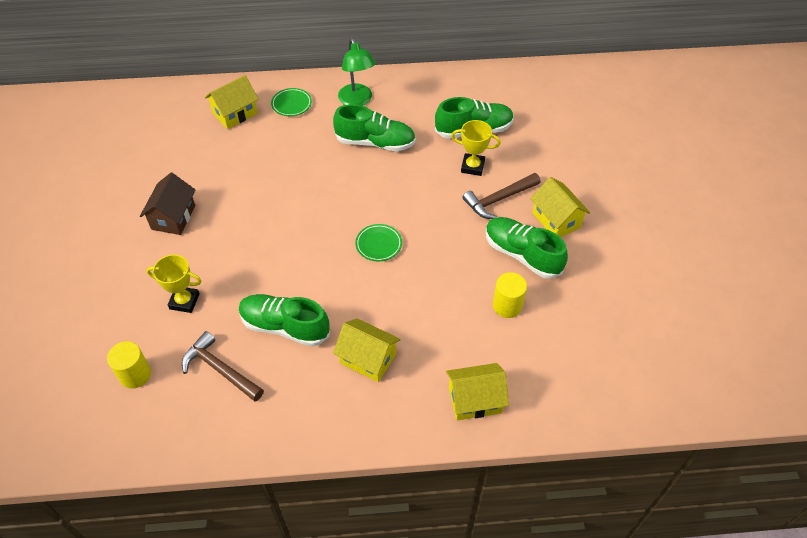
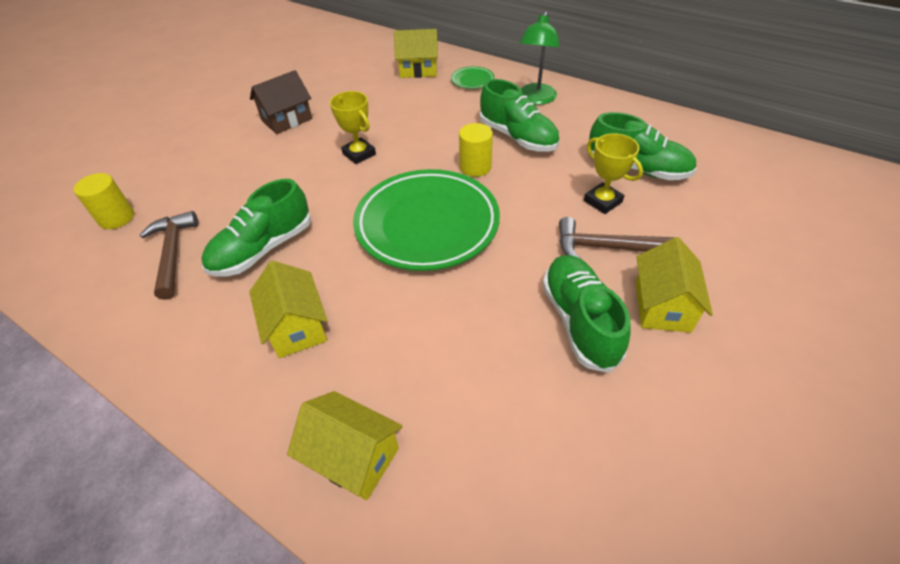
camera: 40 degrees right, 5 degrees down
yellow trophy [147,255,201,313] -> yellow trophy moved to [330,91,376,164]
green shoe [239,294,330,347] -> green shoe turned 105 degrees counterclockwise [202,179,311,277]
green plate [355,224,402,261] -> green plate [353,169,500,271], size x2.45
yellow cylinder [493,272,527,318] -> yellow cylinder moved to [459,123,493,177]

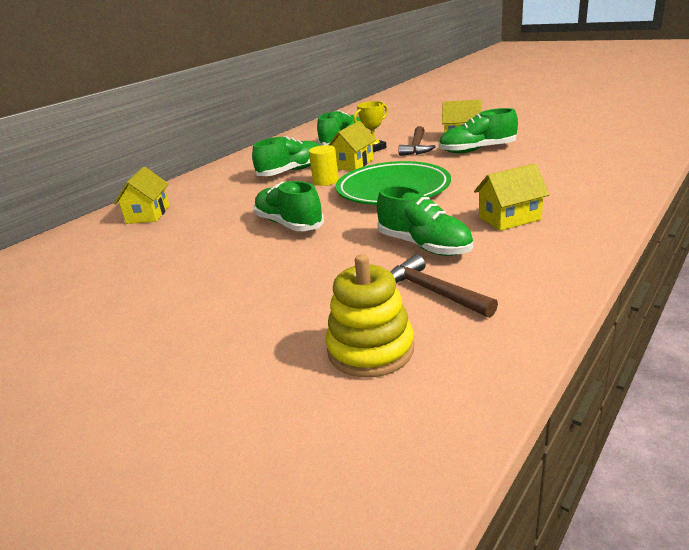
camera: 85 degrees left, 20 degrees down
yellow cylinder [73,173,134,229] -> yellow stacking toy [326,254,414,378]
brown hammer [140,211,198,300] -> brown hammer turned 60 degrees clockwise [390,254,498,318]
brown house [250,70,312,134] -> none
yellow house [287,391,403,500] -> yellow house moved to [329,121,376,171]
yellow trophy [330,91,376,164] -> green shoe [254,181,324,231]
green plate [451,66,494,89] -> none
green lamp [519,11,560,105] -> none

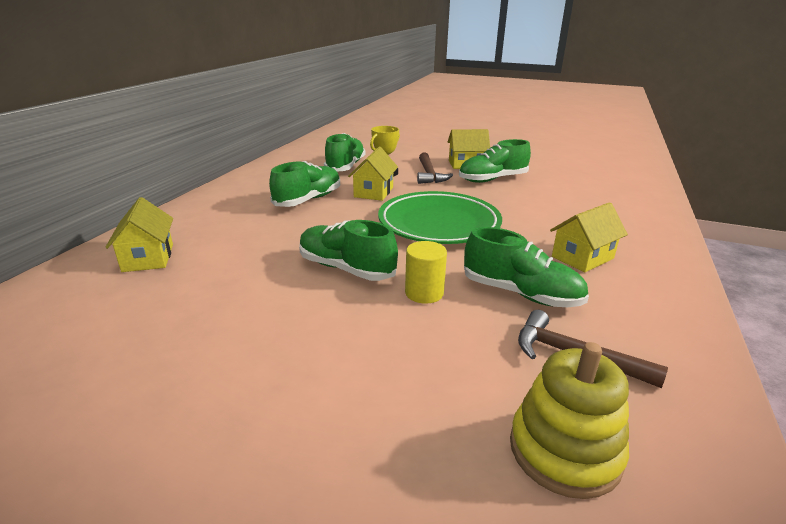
camera: 20 degrees left, 0 degrees up
yellow cylinder [309,145,339,186] -> yellow cylinder moved to [405,241,447,304]

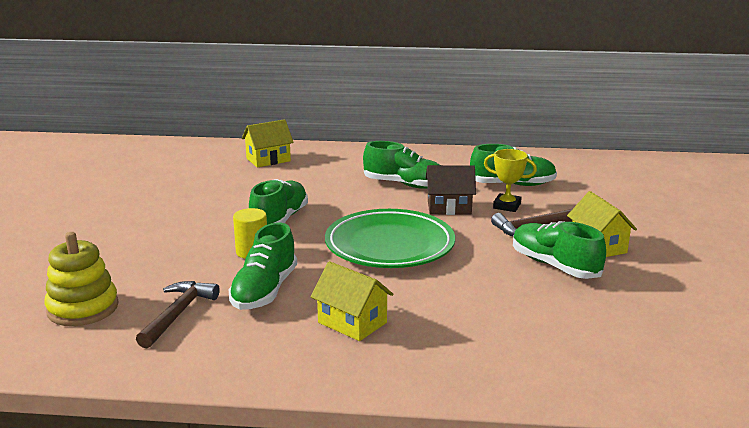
camera: 75 degrees right, 5 degrees down
yellow house [348,147,398,201] -> brown house [426,165,476,215]

